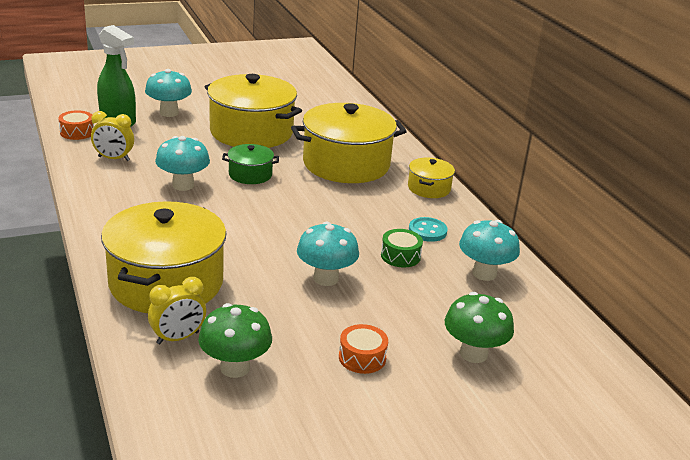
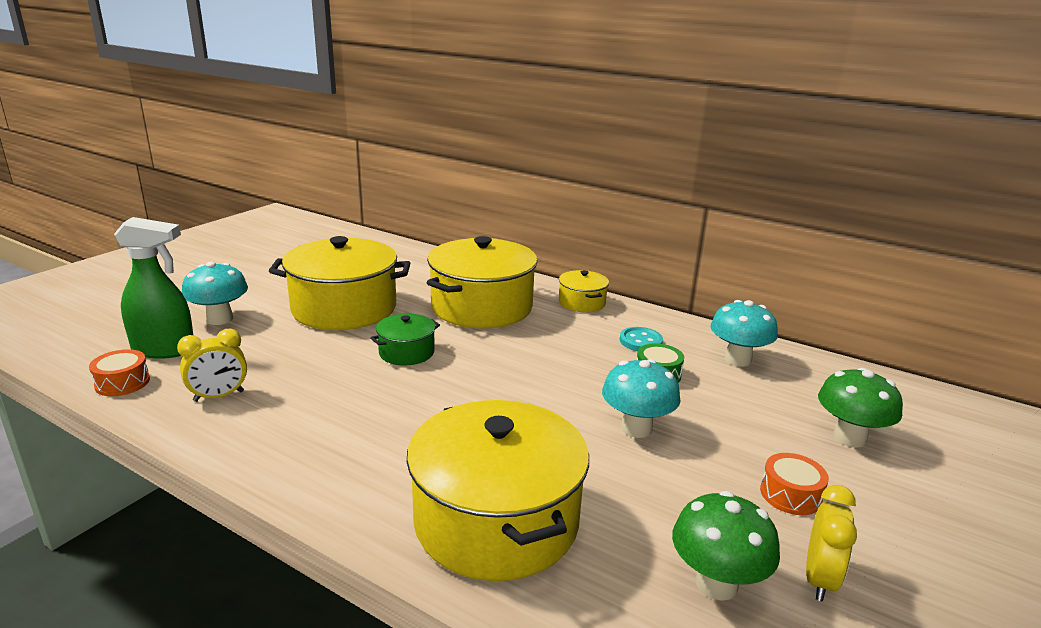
camera: 35 degrees left, 5 degrees down
yellow clock [148,277,206,344] -> yellow clock moved to [806,485,857,602]
turquoise mushroom [155,136,210,191] -> none

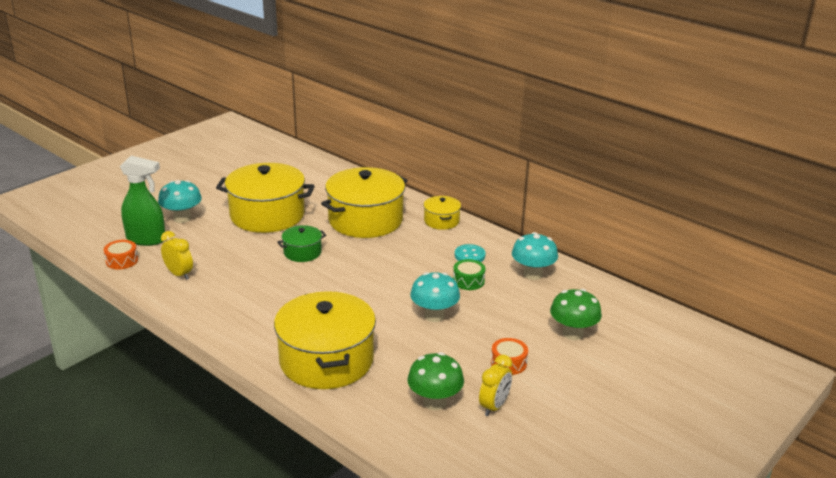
camera: 10 degrees right, 5 degrees up
yellow clock [177,329,247,402] -> yellow clock turned 120 degrees counterclockwise [161,231,193,280]

